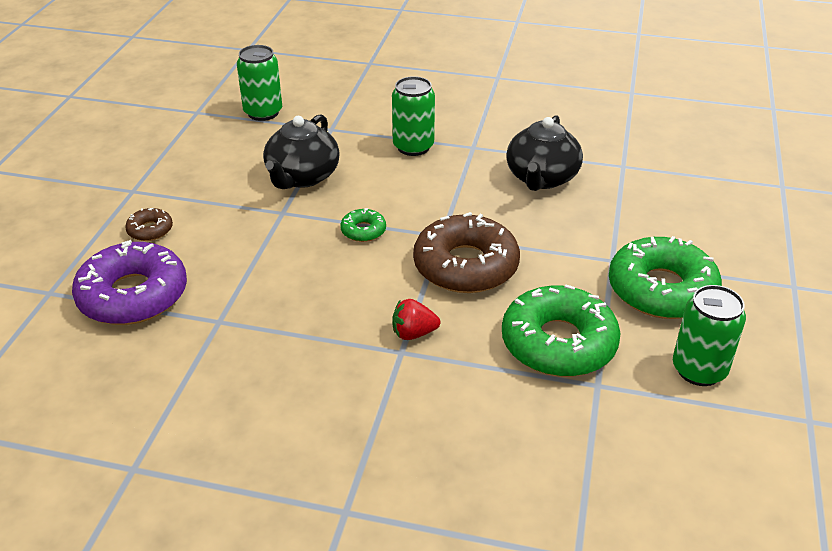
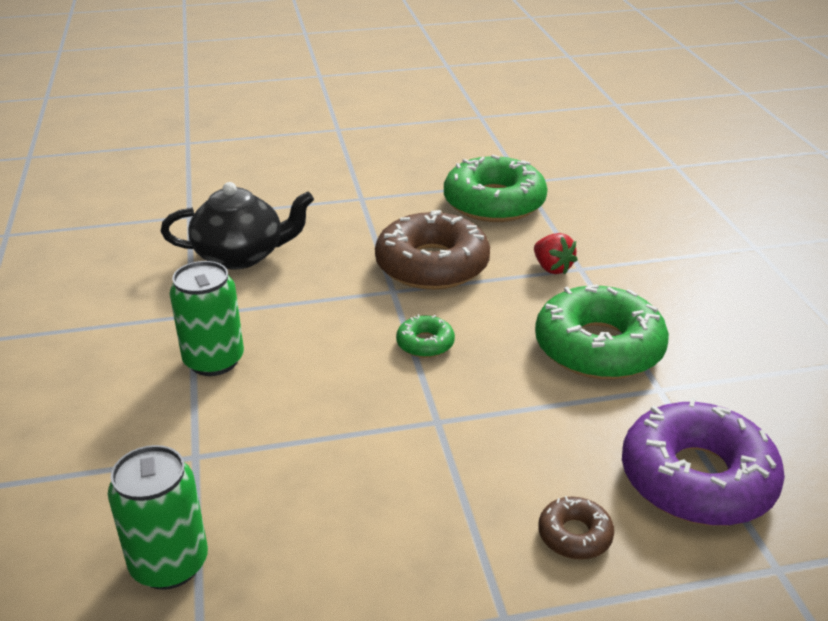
camera: 115 degrees left, 5 degrees down
black teapot [263,114,340,189] -> none
green donut [609,236,722,319] -> green donut moved to [535,284,669,379]
green can [673,285,746,386] -> none

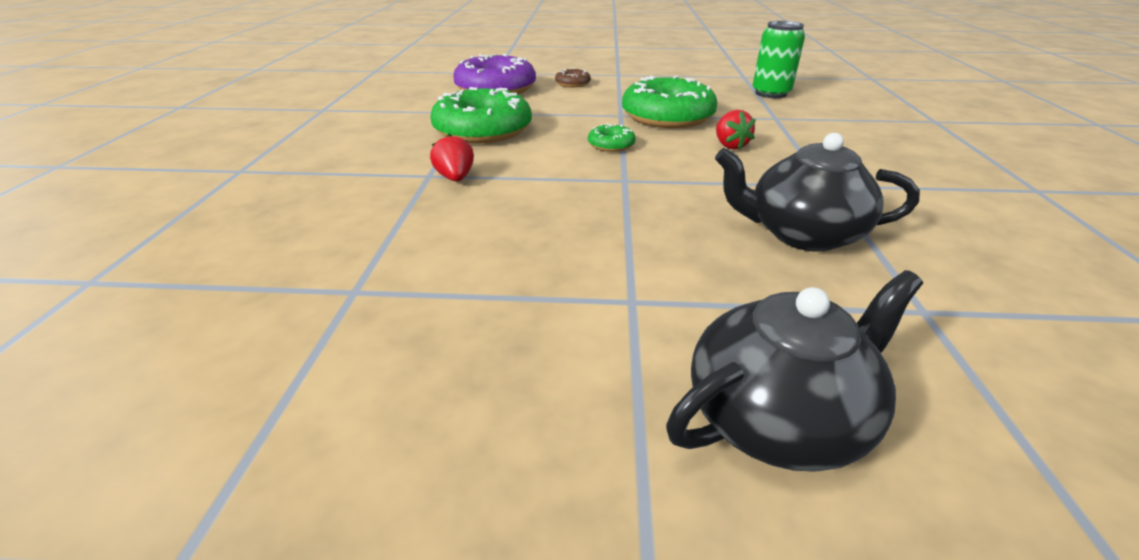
camera: 165 degrees left, 0 degrees up
green can [170,261,244,376] -> none
brown donut [375,210,490,290] -> none
green donut [444,155,547,222] -> green donut moved to [622,76,718,128]
none -> black teapot [666,270,923,472]
none -> red strawberry [716,110,756,150]

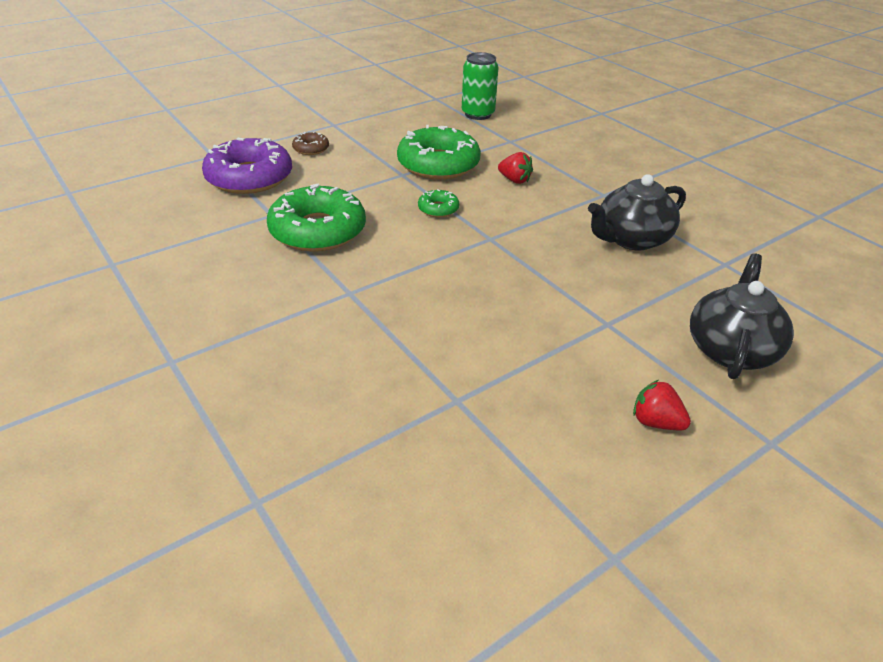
camera: 40 degrees left, 5 degrees up
red strawberry [430,134,474,182] -> red strawberry moved to [633,380,691,430]

